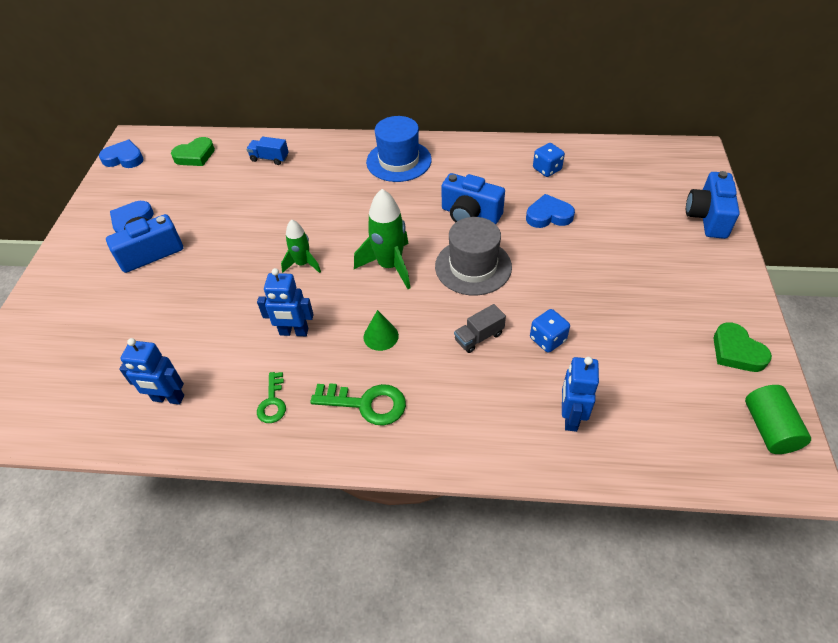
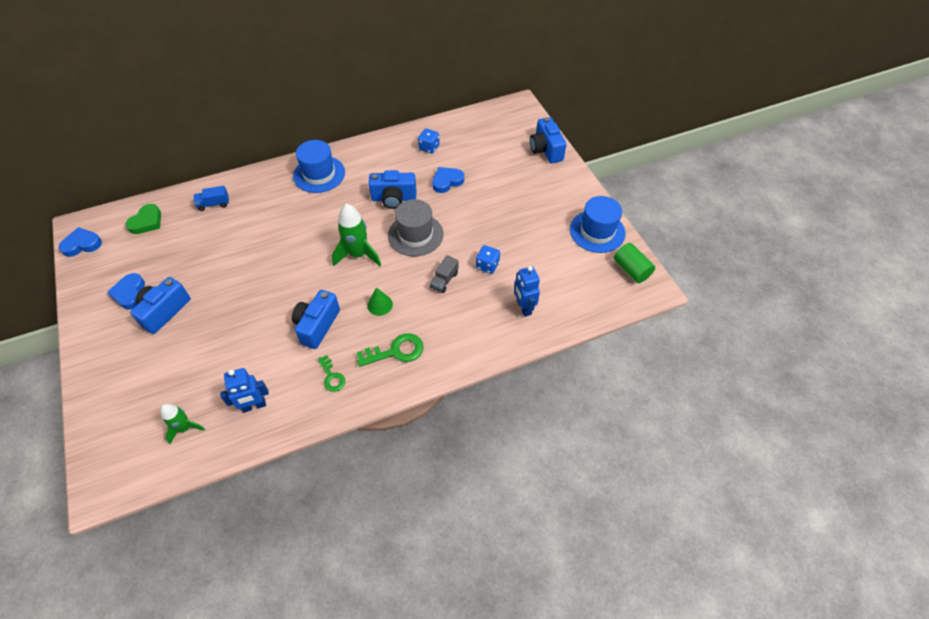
camera: 30 degrees left, 5 degrees up
blue robot [257,268,314,336] -> blue camera [292,290,340,349]
green rocket [281,219,321,273] -> green rocket moved to [160,404,205,444]
green heart [713,322,772,372] -> blue hat [570,196,626,253]

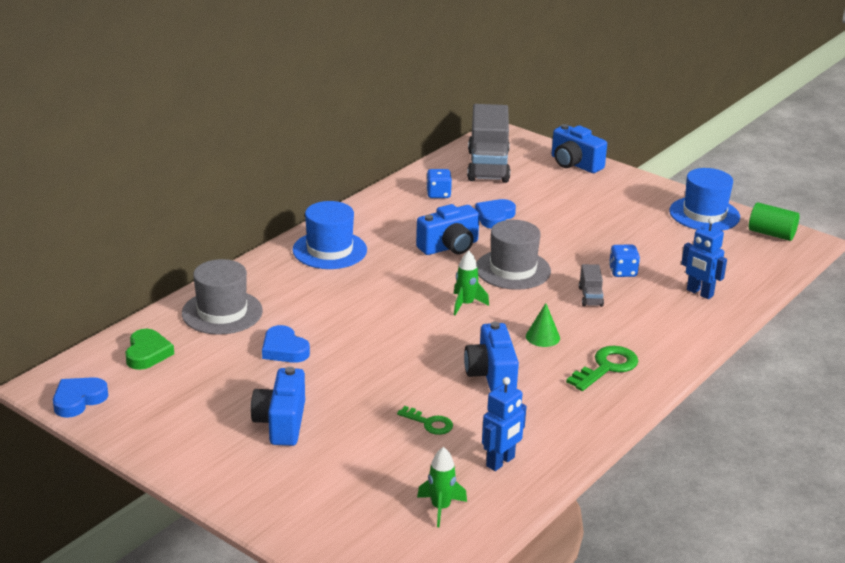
camera: 30 degrees left, 25 degrees down
blue heart [107,273,145,309] -> blue heart moved to [262,325,310,363]
blue truck [194,186,229,211] -> grey hat [182,259,263,335]
green key [318,355,345,392] -> green key moved to [397,406,453,435]
green rocket [332,204,381,266] -> green rocket [454,251,489,315], size x0.62
none -> grey truck [467,104,510,183]

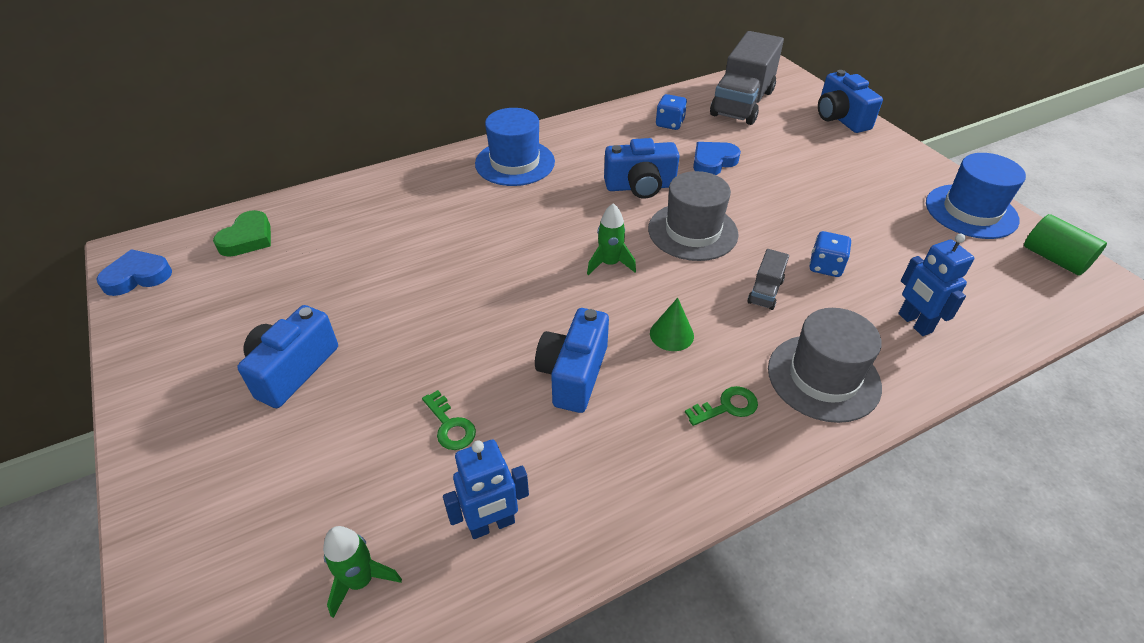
camera: 25 degrees right, 15 degrees up
grey hat [182,259,263,335] -> grey hat moved to [768,308,882,423]
blue heart [262,325,310,363] -> none
green key [566,346,638,391] -> green key [685,386,758,426], size x0.63

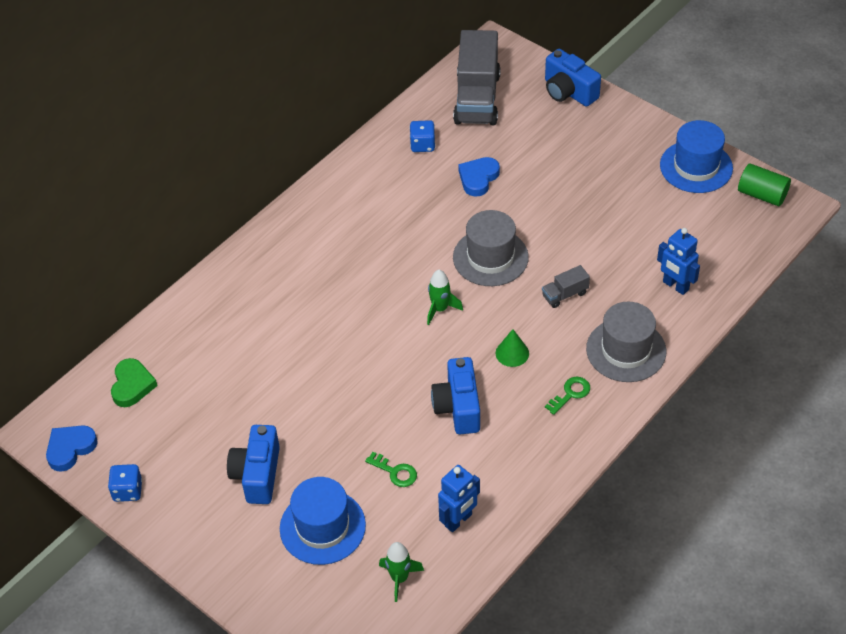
camera: 20 degrees left, 5 degrees up
blue hat [475,108,555,186] -> blue hat moved to [280,477,366,565]
blue camera [604,138,680,199] -> none
grey truck [747,249,789,310] -> grey truck turned 60 degrees clockwise [542,265,590,308]
blue dice [809,231,851,277] -> blue dice moved to [108,464,142,502]

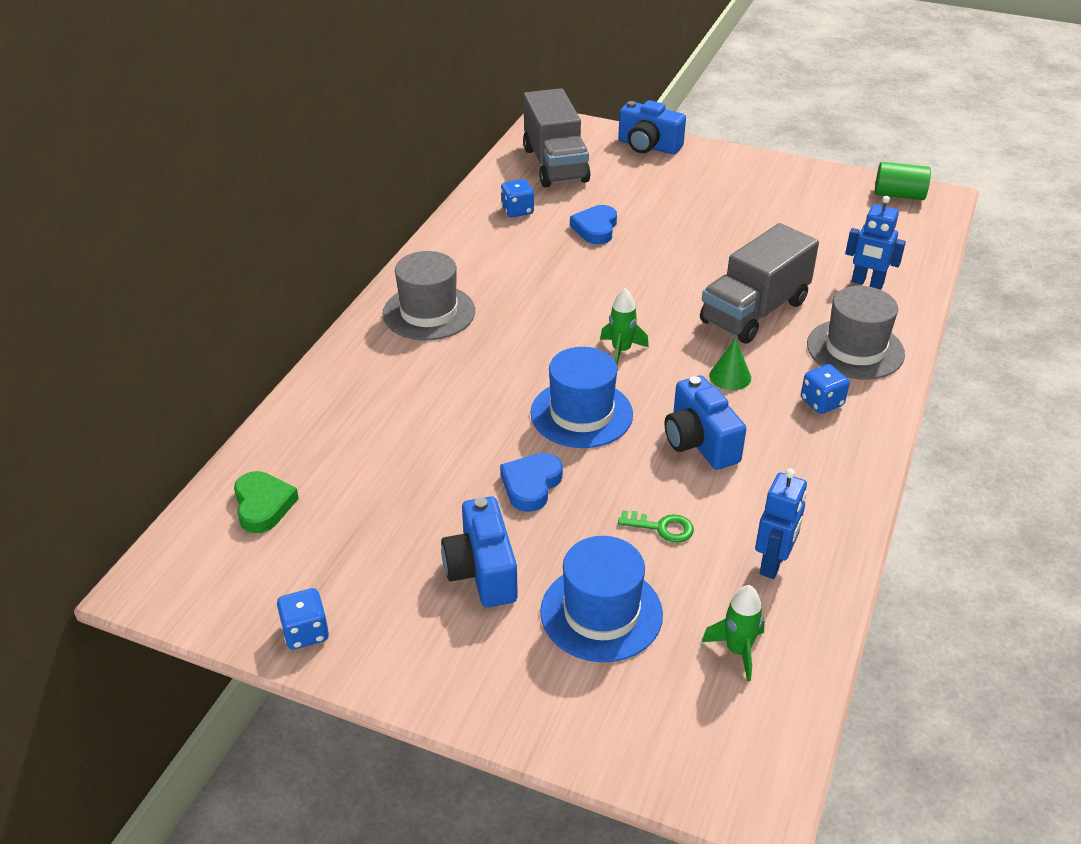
camera: 20 degrees left, 10 degrees down
blue heart [46,425,98,472] -> blue heart moved to [500,453,563,512]
grey hat [453,210,529,286] -> grey hat moved to [383,251,475,340]
grey truck [542,265,590,308] -> grey truck [700,223,819,344], size x2.28
green key [545,377,590,415] -> blue dice [801,364,850,414]
blue hat [660,120,733,193] -> blue hat moved to [530,347,633,448]

